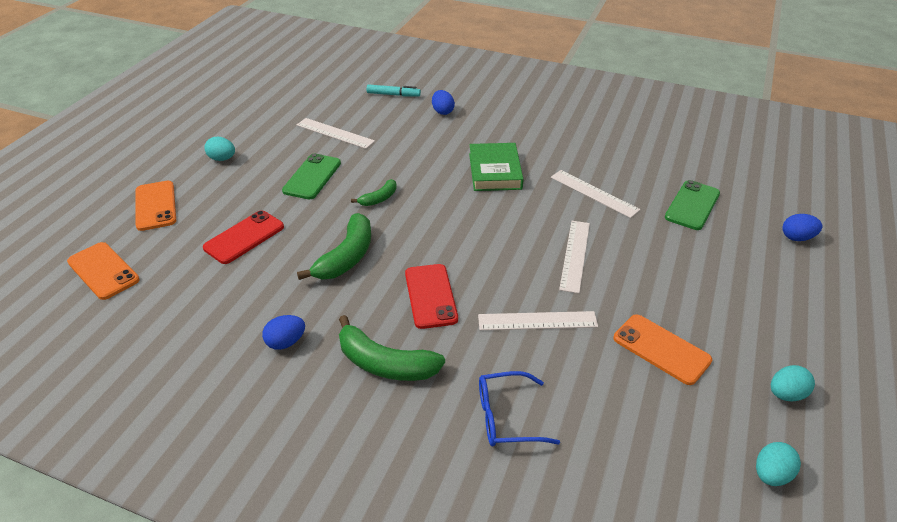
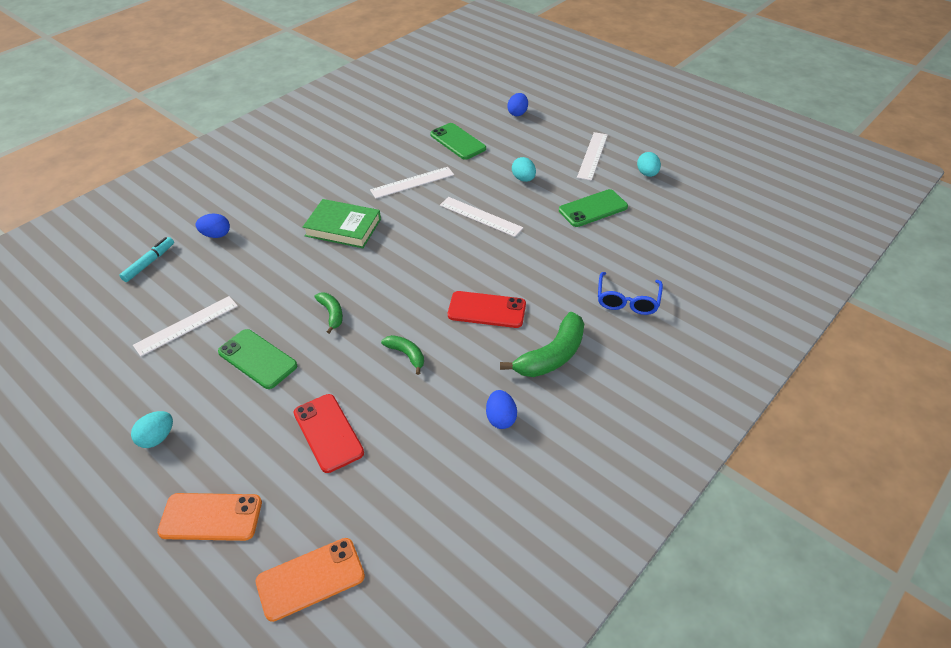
camera: 70 degrees left, 5 degrees up
green banana [297,213,371,280] -> green banana [381,335,424,375], size x0.55
white ruler [478,311,598,330] -> white ruler moved to [577,132,608,181]
orange phone [614,314,712,385] -> green phone [559,189,628,227]
turquoise egg [756,442,801,486] -> turquoise egg moved to [512,157,536,182]

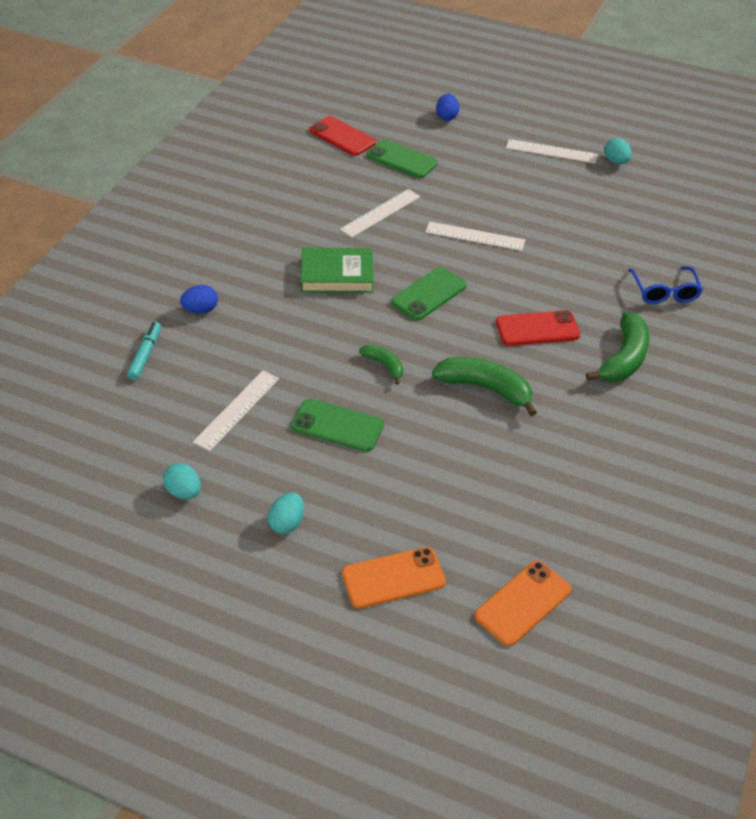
camera: 20 degrees left, 0 degrees up
red phone [294,394,364,473] -> red phone moved to [309,116,376,156]
green banana [381,335,424,375] -> green banana [432,357,537,416], size x1.81
blue egg [486,390,517,429] -> none
turquoise egg [512,157,536,182] -> turquoise egg moved to [163,463,201,499]
green phone [559,189,628,227] -> green phone moved to [391,267,467,320]
white ruler [577,132,608,181] -> white ruler turned 75 degrees counterclockwise [506,139,598,163]

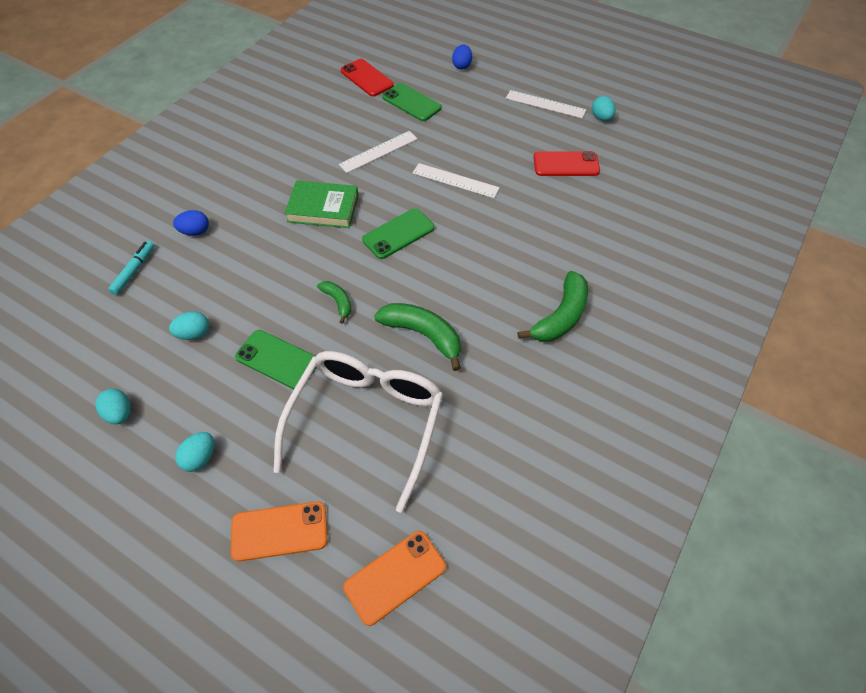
camera: 10 degrees right, 10 degrees up
white ruler [193,371,279,451] -> turquoise egg [169,311,209,340]
red phone [496,310,580,346] -> red phone moved to [533,151,600,176]
blue glasses [628,266,703,304] -> none
none -> white glasses [274,351,443,513]

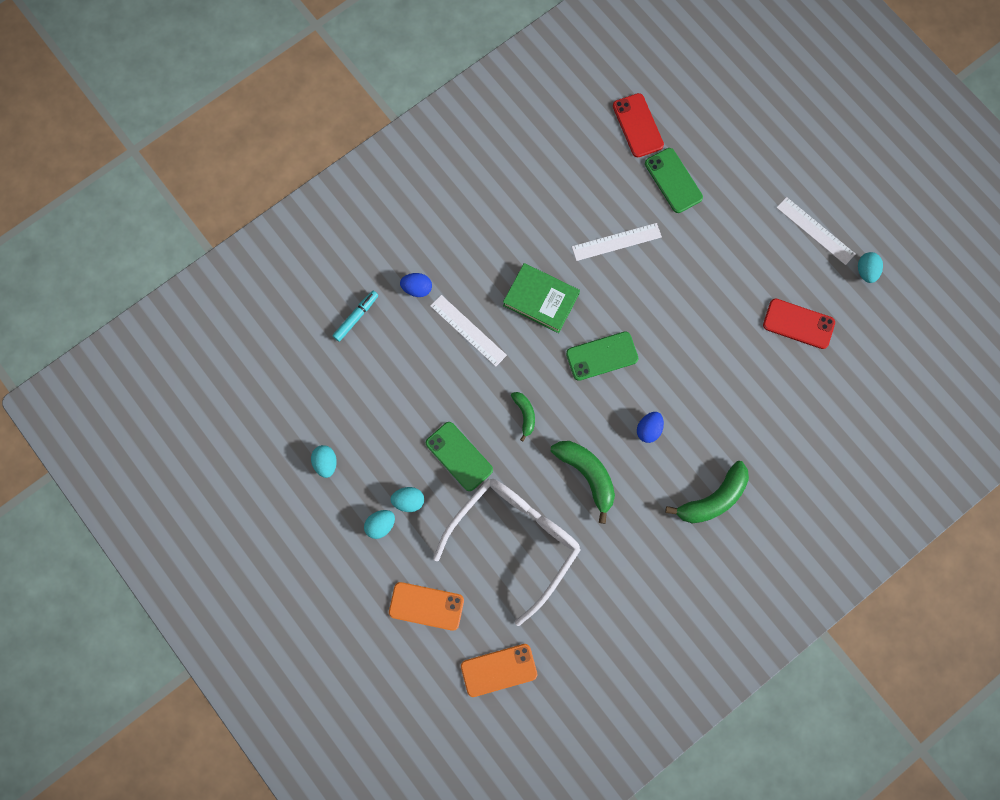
camera: 20 degrees right, 20 degrees up
turquoise egg [169,311,209,340] -> turquoise egg moved to [390,487,424,512]
white ruler [413,163,500,198] -> white ruler moved to [430,295,507,367]
blue egg [452,44,472,70] -> blue egg moved to [637,412,664,443]

